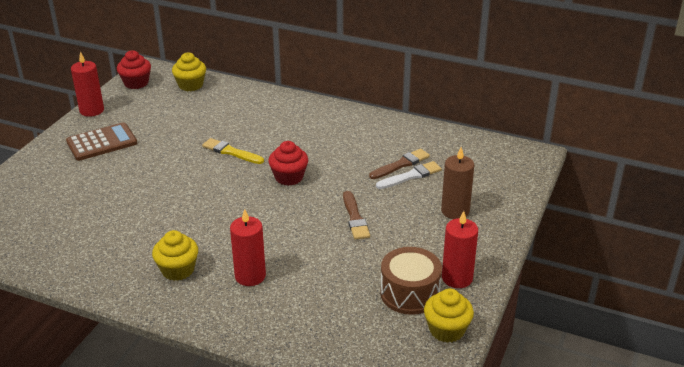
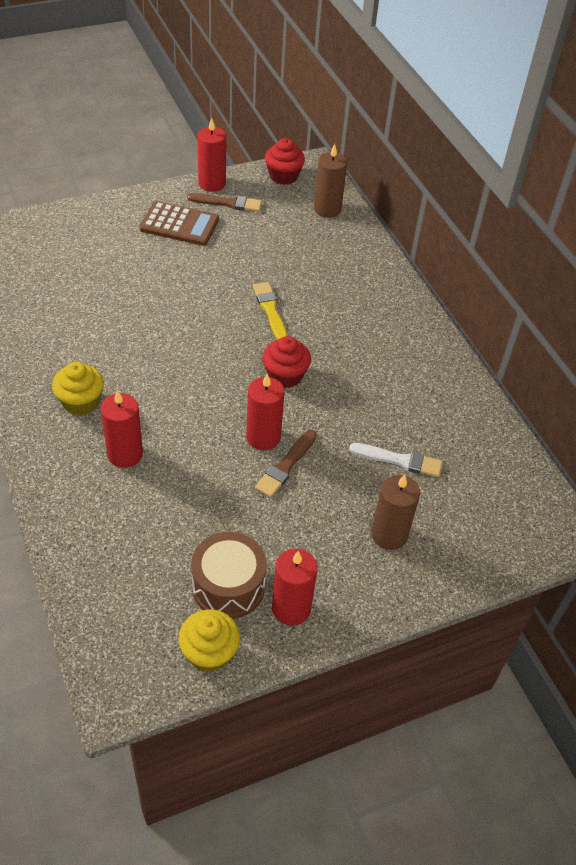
camera: 40 degrees right, 15 degrees up
yellow cupcake [172,52,206,91] -> brown candle [314,144,347,218]
brown brush [369,149,430,179] -> brown brush moved to [187,193,262,212]
none -> red candle [246,374,285,450]

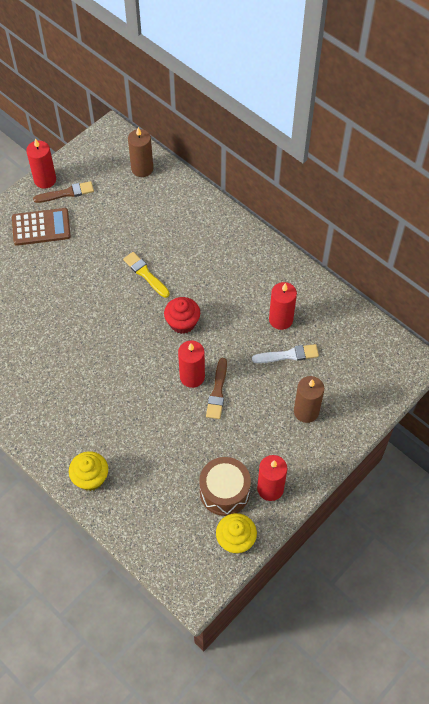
camera: 20 degrees left, 10 degrees up
yellow cupcake [52,362,104,415] -> yellow cupcake moved to [69,451,108,491]
red candle [100,390,143,468] -> red candle moved to [269,282,297,330]
red cupcake [265,138,305,185] -> none

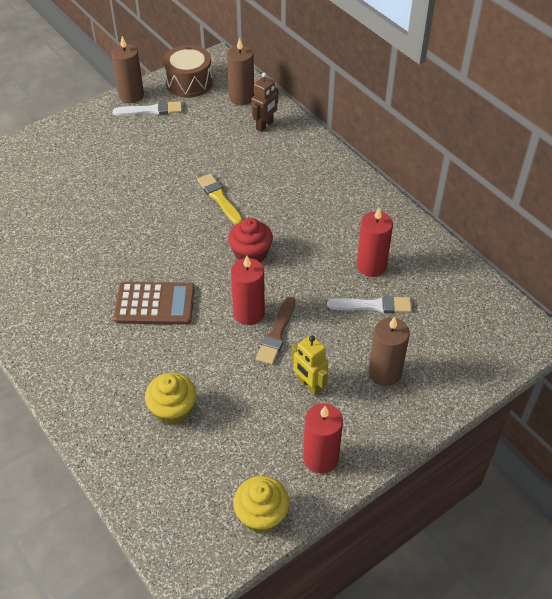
camera: 10 degrees right, 10 degrees down
brown calculator [12,208,71,246] -> brown calculator moved to [114,282,195,325]
red candle [26,139,56,189] -> brown candle [111,36,144,103]
brown brush [33,181,94,203] -> white brush [113,101,182,116]
yellow cupcake [69,451,108,491] -> yellow cupcake moved to [145,373,196,425]
brown drum [199,457,251,516] -> brown drum moved to [163,45,213,98]
none -> brown robot [251,72,278,132]
none -> yellow robot [291,335,328,396]

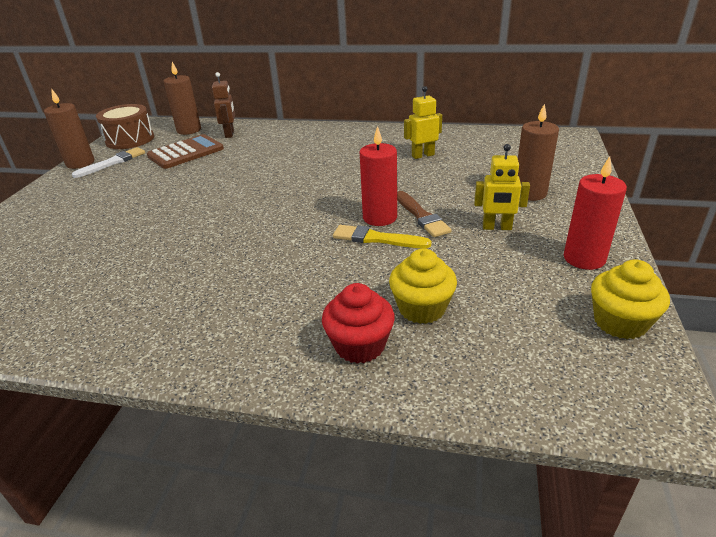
camera: 40 degrees left, 15 degrees down
brown calculator [114,282,195,325] -> brown calculator moved to [147,134,224,169]
yellow brush [197,174,243,225] -> yellow brush moved to [333,225,432,248]
red cupcake [228,218,273,263] -> red cupcake moved to [322,283,395,364]
white brush [327,296,412,313] -> none
red candle [357,208,393,277] -> yellow robot [404,86,442,159]

